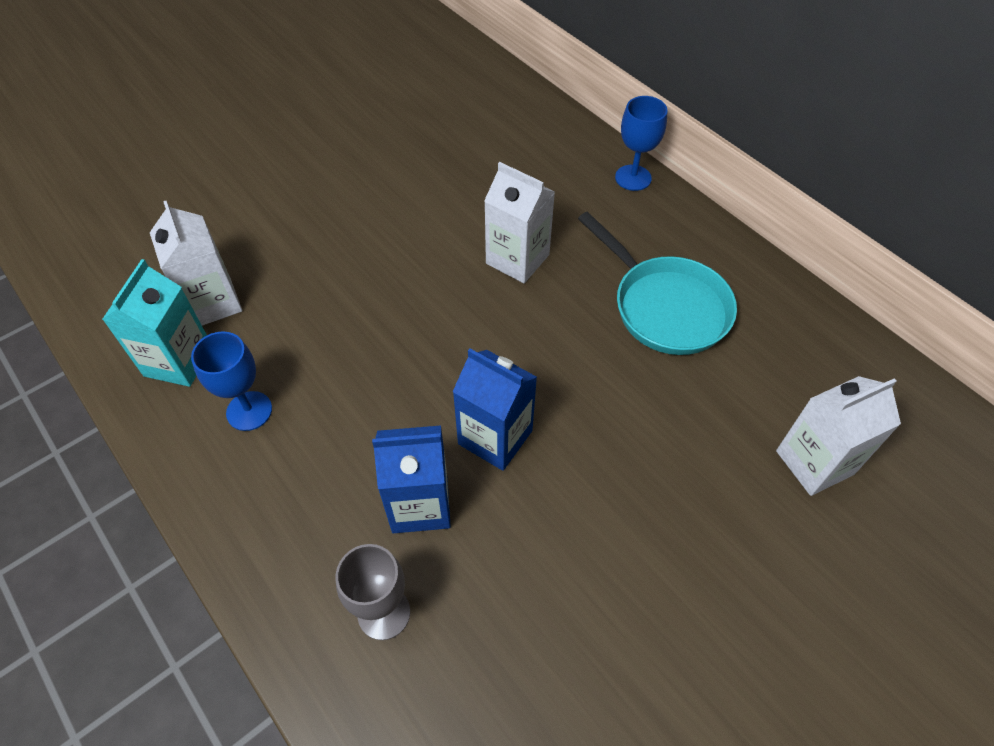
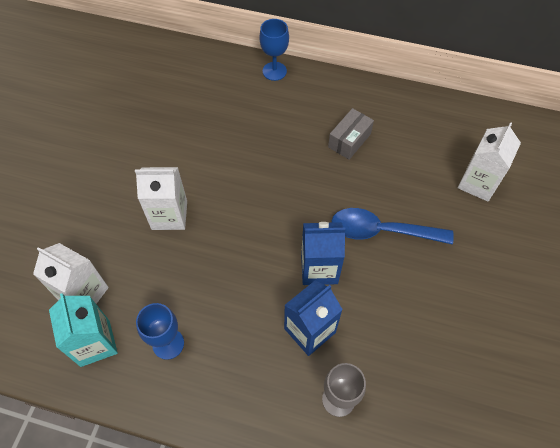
camera: 35 degrees left, 5 degrees up
white carton [484,162,555,283] -> white carton moved to [135,167,187,230]
turquoise pan [578,212,737,355] -> grey box [328,108,374,160]
none -> blue spoon [332,208,454,245]

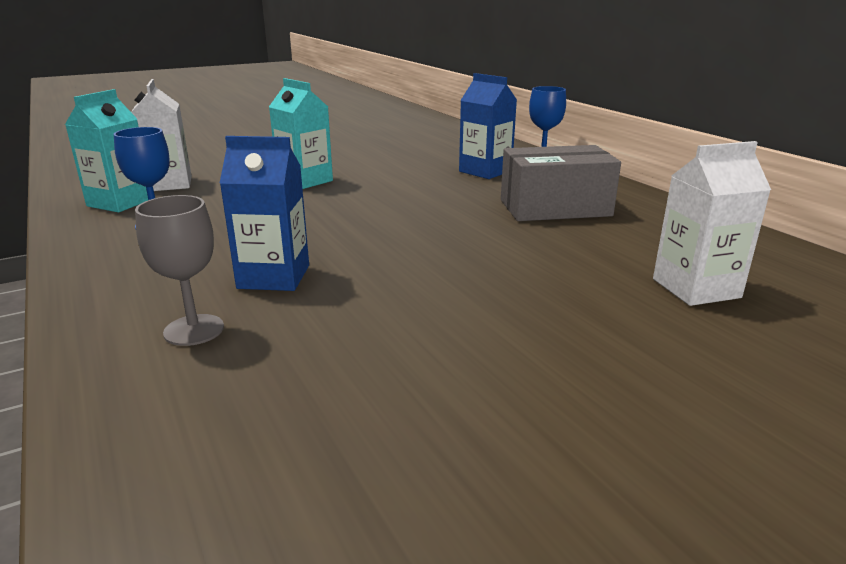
camera: 45 degrees right, 35 degrees down
white carton [135,167,187,230] -> turquoise carton [269,78,333,189]
blue carton [301,222,346,285] -> blue carton moved to [459,73,517,179]
grey box [328,108,374,160] -> grey box [501,145,621,221], size x1.68
blue spoon [332,208,454,245] -> none

